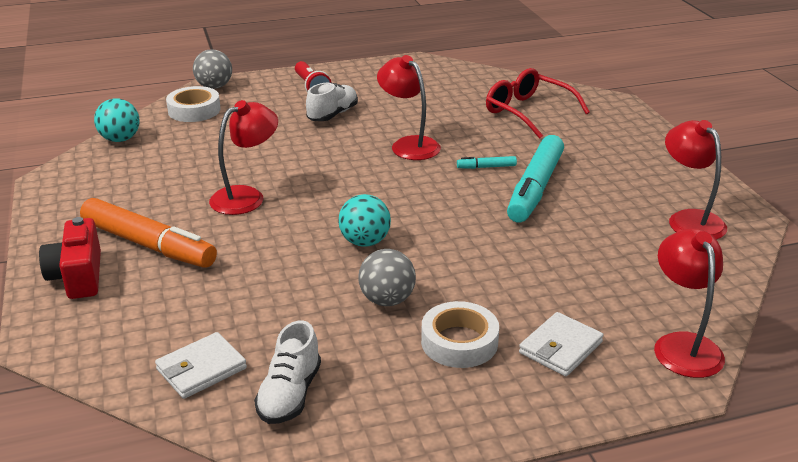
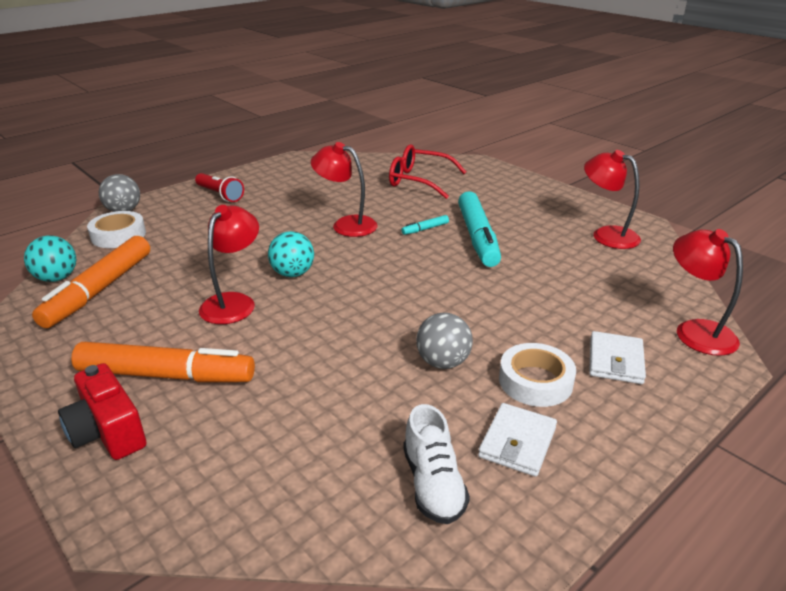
camera: 25 degrees left, 0 degrees up
white wallet [155,332,247,399] -> white wallet moved to [478,403,557,477]
white shoe [306,82,358,121] -> none
turquoise ball [338,194,391,247] -> turquoise ball moved to [268,231,314,277]
none -> orange marker [32,236,150,328]

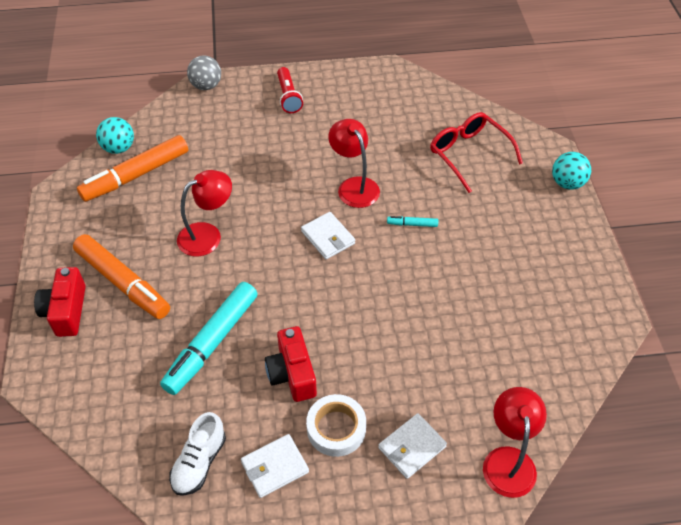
camera: 35 degrees right, 20 degrees up
white tape [87,211,146,248] -> none
turquoise ball [268,231,314,277] -> turquoise ball moved to [552,152,591,190]
grey ball [416,313,473,369] -> red camera [265,326,317,402]
turquoise marker [458,191,501,267] -> turquoise marker moved to [160,282,258,395]
red lamp [584,150,641,249] -> none
none -> white wallet [301,212,355,259]

